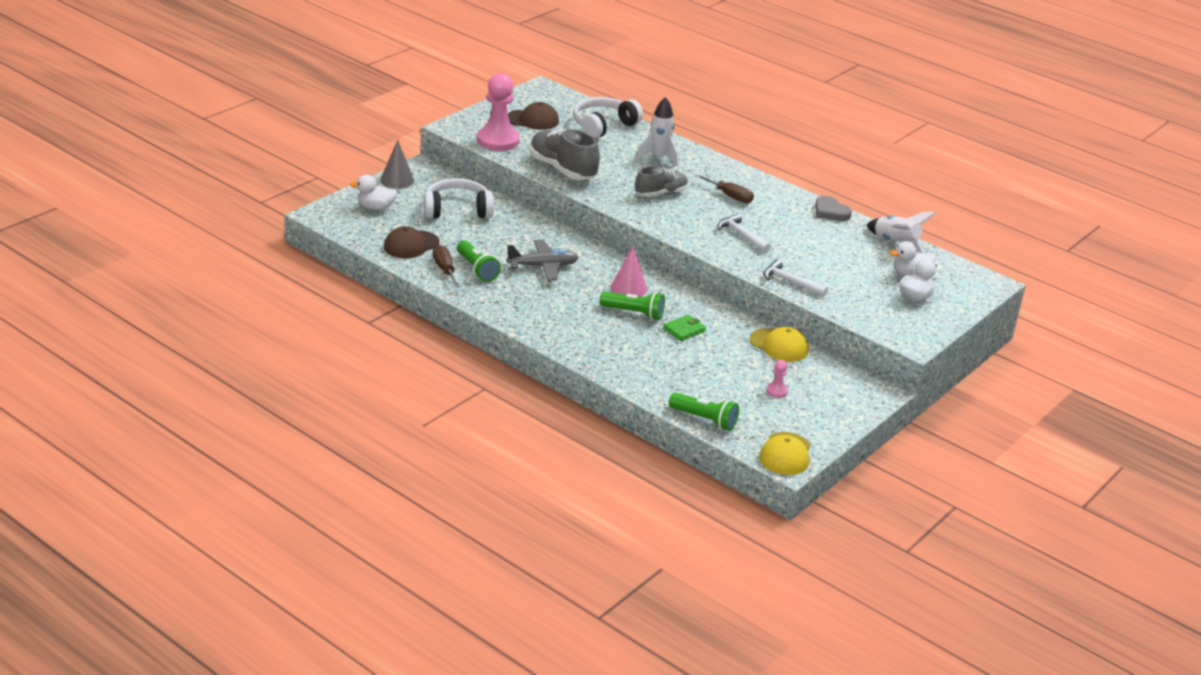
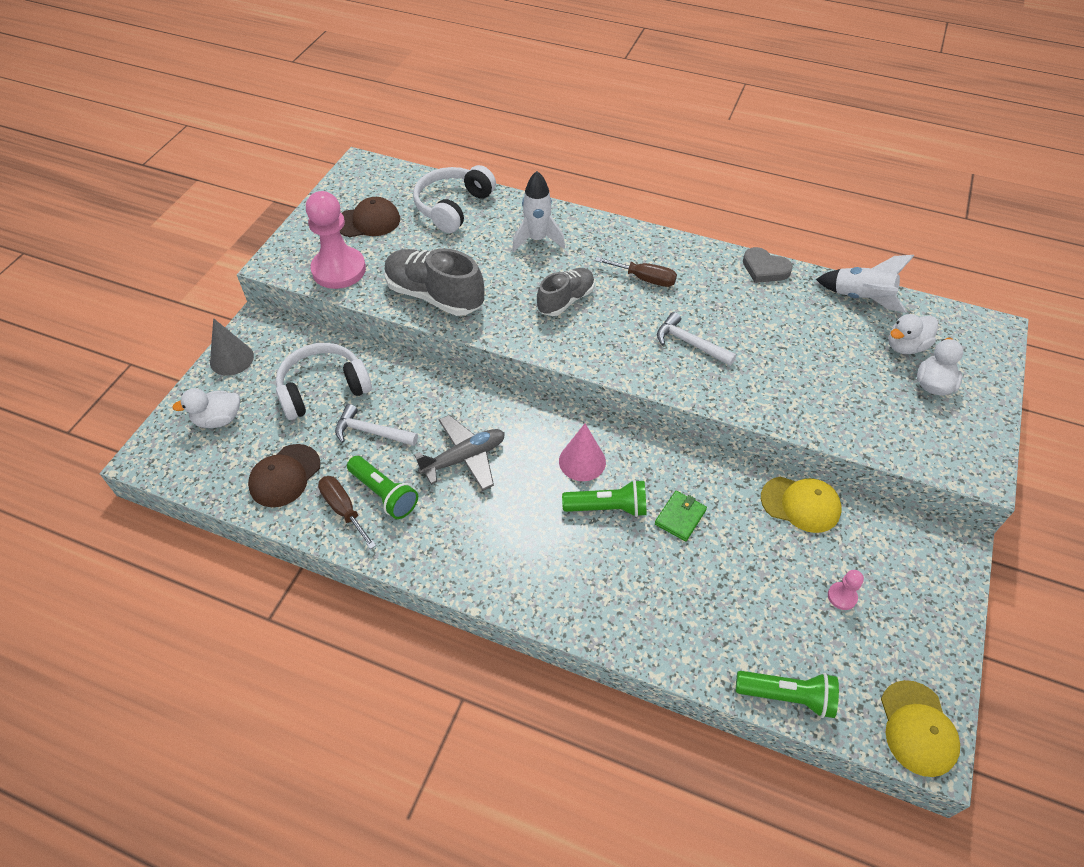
camera: 15 degrees left, 20 degrees up
white hammer [763,259,828,296] -> white hammer moved to [335,404,418,446]

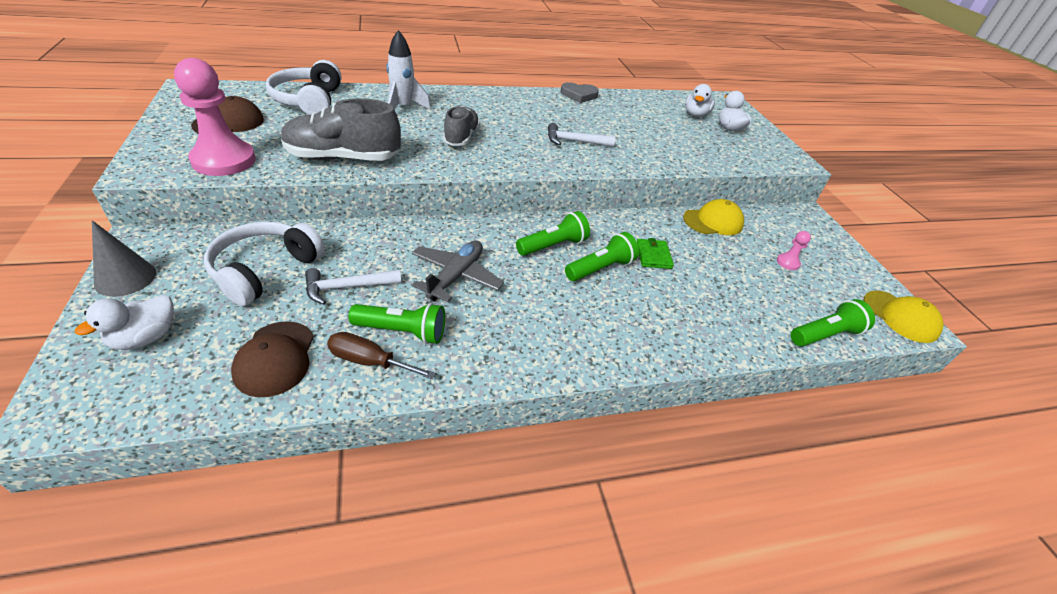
camera: 40 degrees left, 10 degrees down
pink cone [559,424,606,481] -> green flashlight [516,211,590,256]
brown screwdriver [595,257,677,287] -> none
white rocket [816,255,914,313] -> none

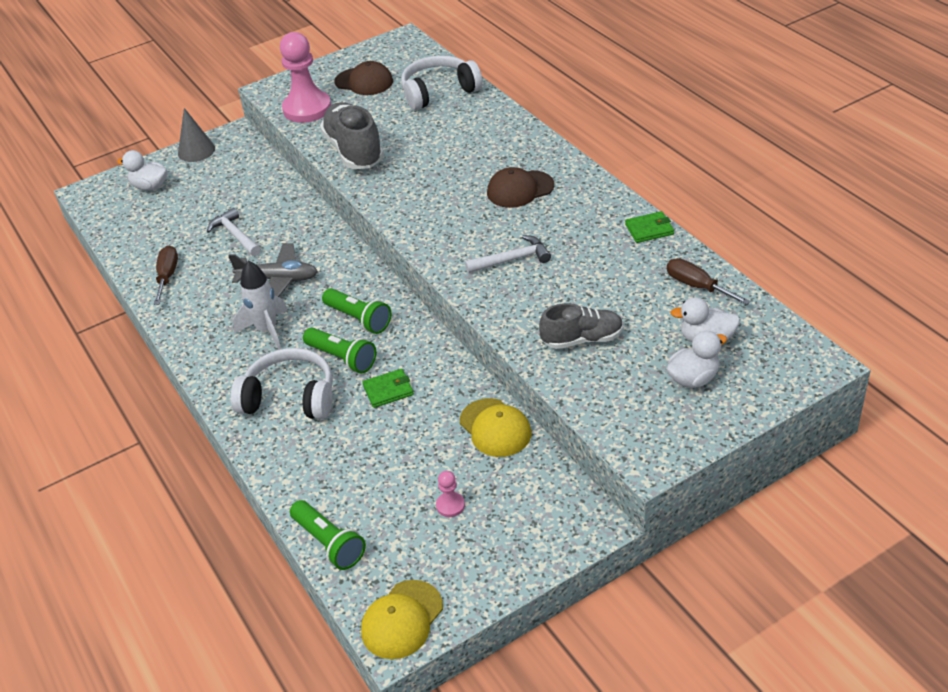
camera: 80 degrees right, 0 degrees up
white headphones [204,222,325,306] -> white headphones moved to [231,348,333,420]
brown cap [231,321,314,397] -> brown cap moved to [487,167,554,208]
green flashlight [348,303,445,344] -> none
white rocket [386,30,430,110] -> white rocket moved to [233,261,288,350]
grey shoe [443,106,480,146] -> grey shoe moved to [539,303,623,349]
white hammer [548,123,615,147] -> white hammer turned 90 degrees clockwise [465,235,551,273]
grey heart [560,82,599,103] -> green wallet [625,211,674,243]
none -> brown screwdriver [667,258,751,305]

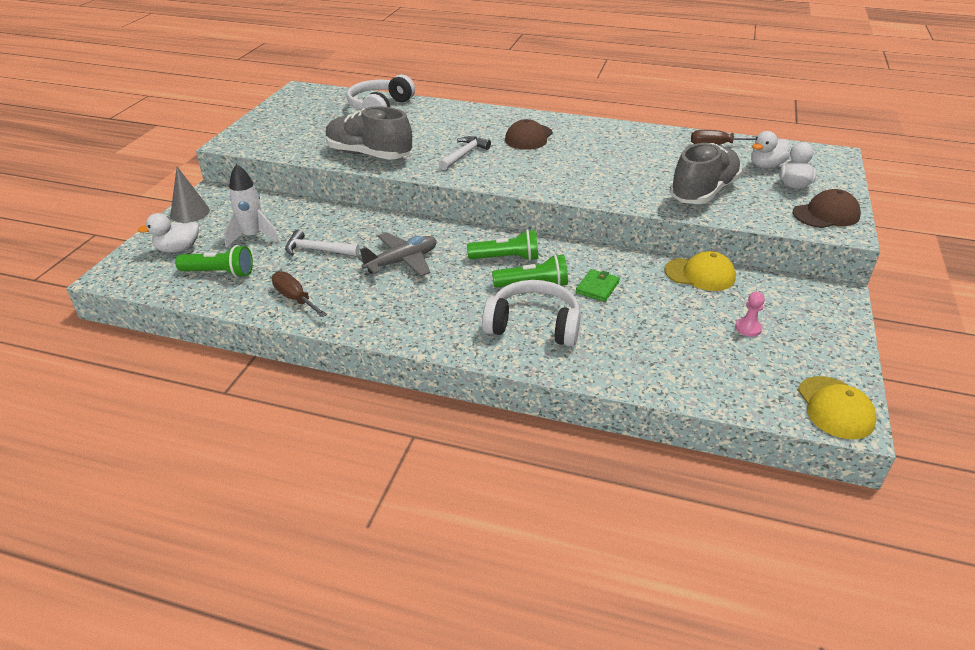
camera: 45 degrees left, 5 degrees down
white headphones [231,348,333,420] -> white headphones turned 45 degrees clockwise [482,280,581,347]
white rocket [233,261,288,350] -> white rocket moved to [224,164,279,248]
pink pawn [280,32,331,123] -> none
green flashlight [290,500,366,570] -> green flashlight moved to [175,245,253,278]
brown cap [335,61,393,95] -> brown cap moved to [793,189,861,228]
white hammer [465,235,551,273] -> white hammer moved to [439,136,491,170]
grey shoe [539,303,623,349] -> grey shoe [669,143,742,204], size x1.56
green wallet [625,211,674,243] -> none

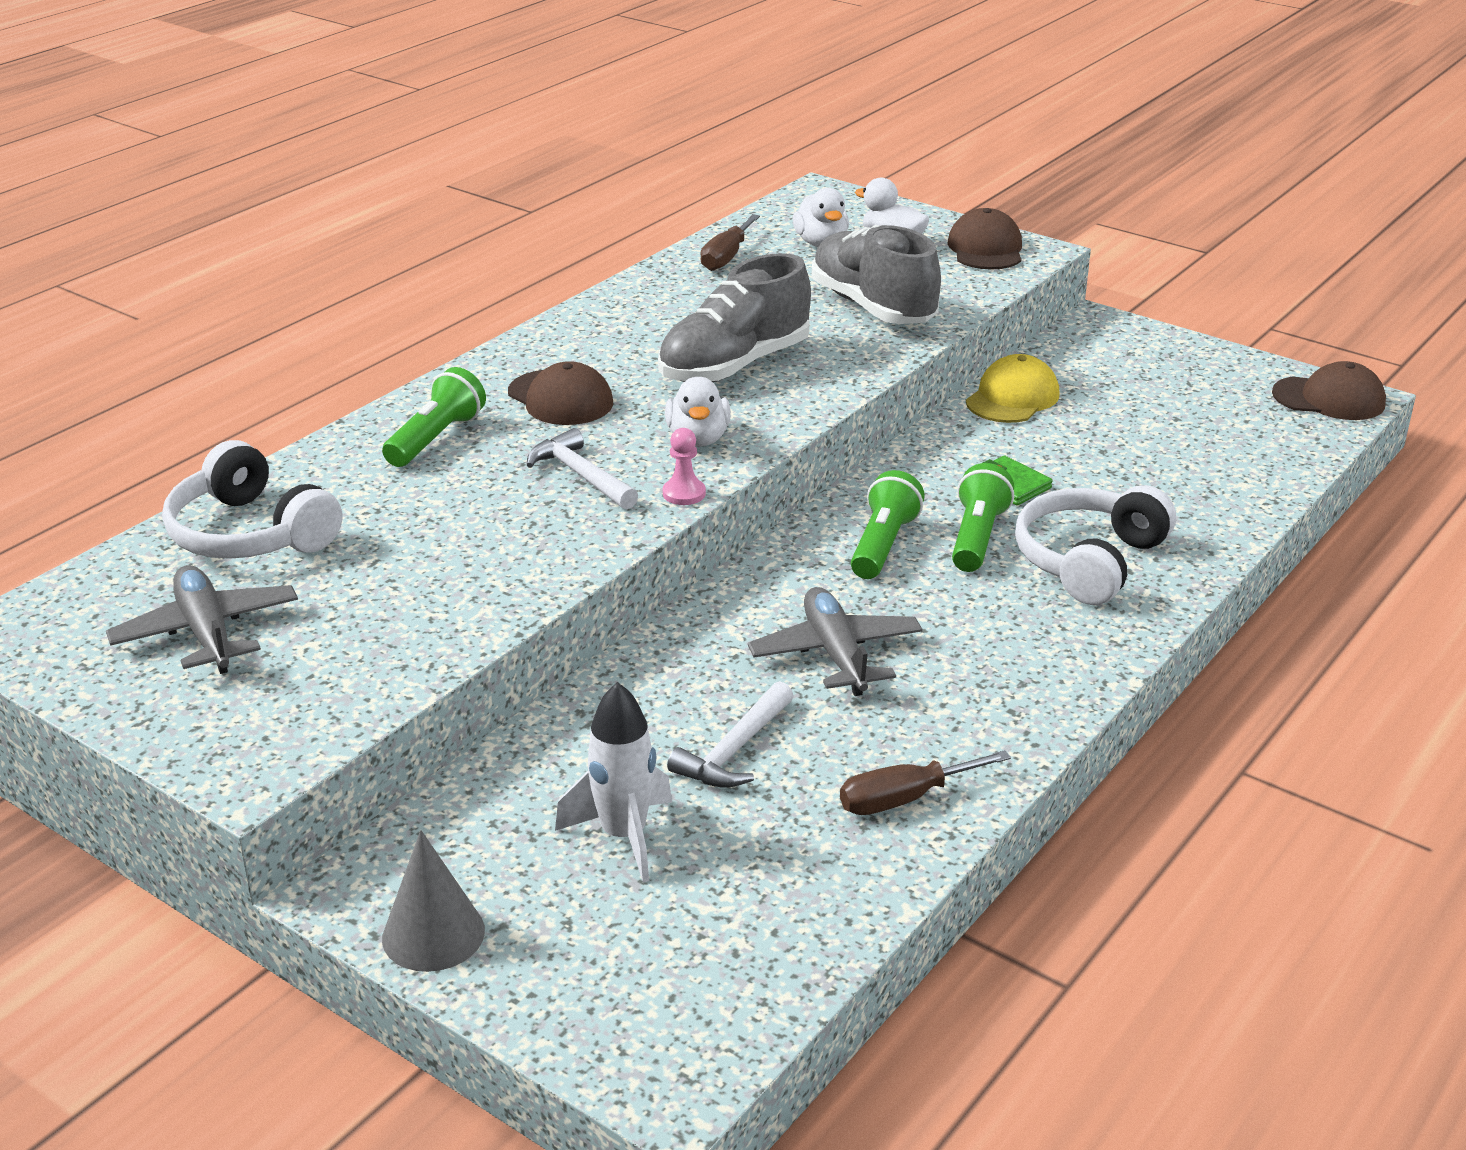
camera: 70 degrees left, 5 degrees down
white duck [138,213,199,253] -> white duck moved to [665,377,731,447]
green flashlight [175,245,253,278] -> green flashlight moved to [382,367,486,467]
grey shoe [325,106,412,160] -> grey shoe moved to [658,253,811,382]
pink pawn [735,292,765,337] -> pink pawn moved to [663,428,706,505]
yellow cap [798,376,877,439] -> brown cap [1272,361,1386,420]
none -> grey plane [106,565,298,674]

